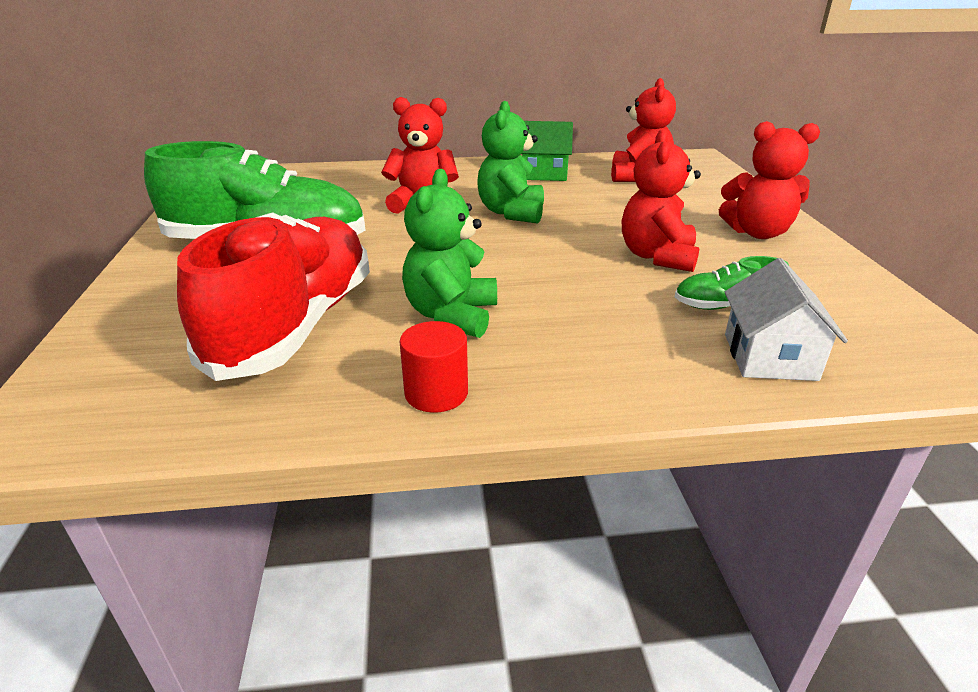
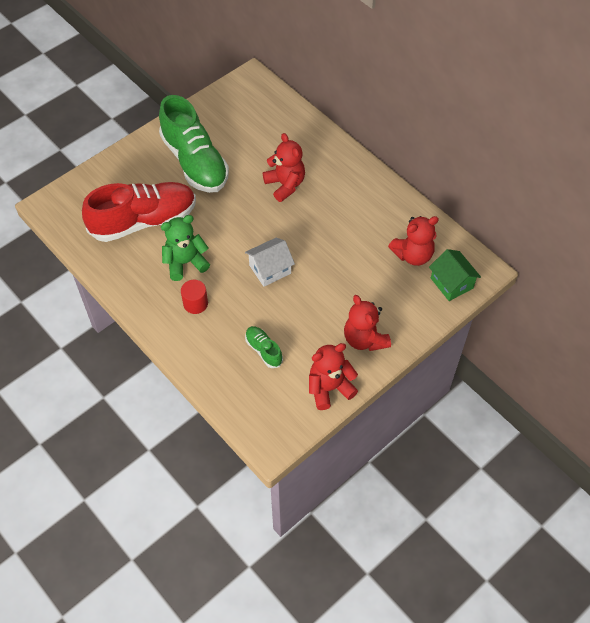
camera: 55 degrees right, 25 degrees up
red cylinder [400,321,468,413] -> red cylinder moved to [181,280,208,314]
green teddy bear [477,101,544,224] -> none
green house [522,121,573,181] -> green house moved to [429,249,481,301]
red teddy bear [622,129,701,272] -> red teddy bear moved to [309,343,358,410]
white house [725,258,848,381] -> white house moved to [245,238,295,287]

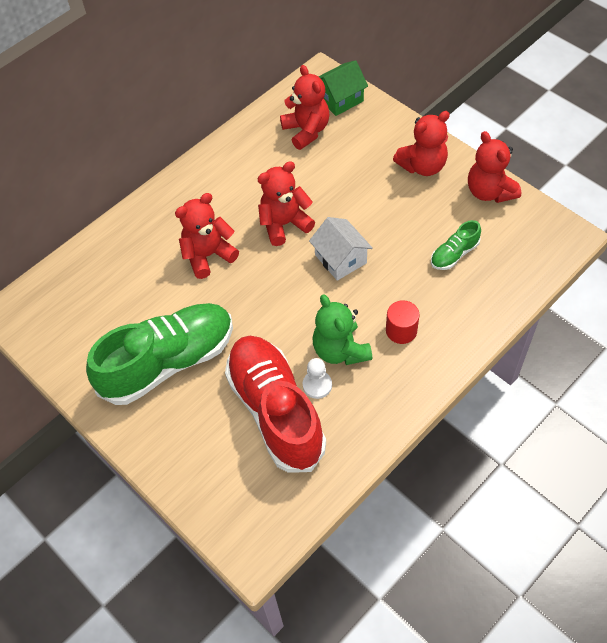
camera: 90 degrees left, 0 degrees up
none -> red teddy bear [258,161,315,246]
none -> white pawn [303,358,332,399]

